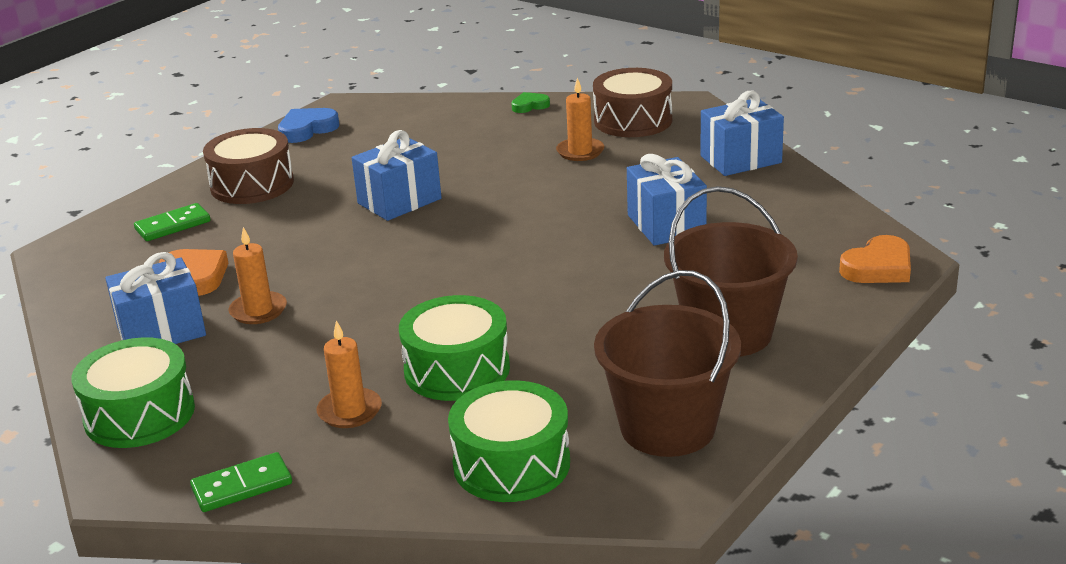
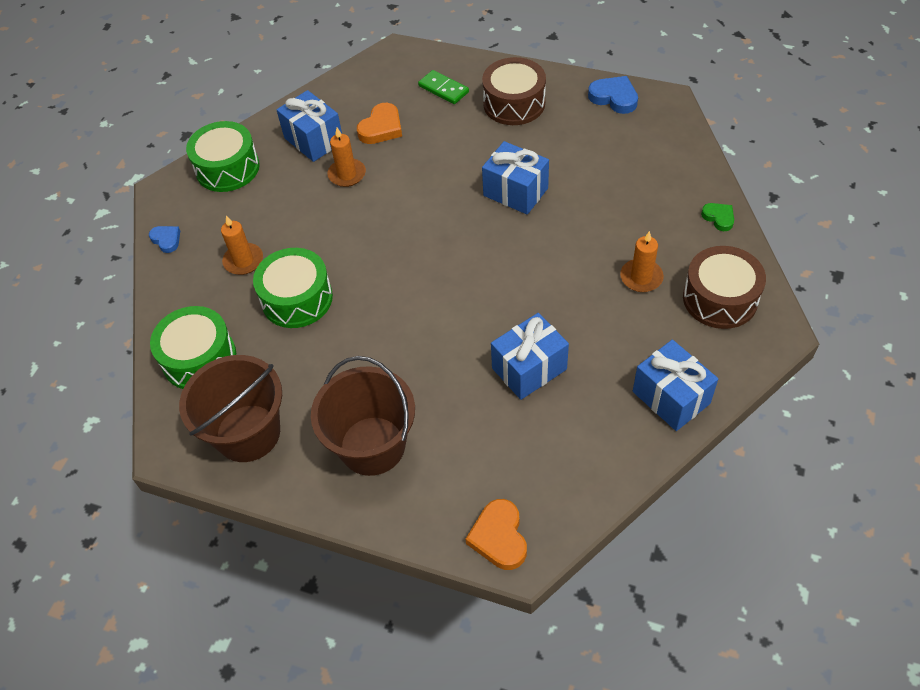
camera: 75 degrees right, 25 degrees up
green domino [190,452,292,512] -> blue heart [149,226,180,253]
orange heart [839,235,911,283] -> orange heart turned 45 degrees clockwise [465,499,527,570]

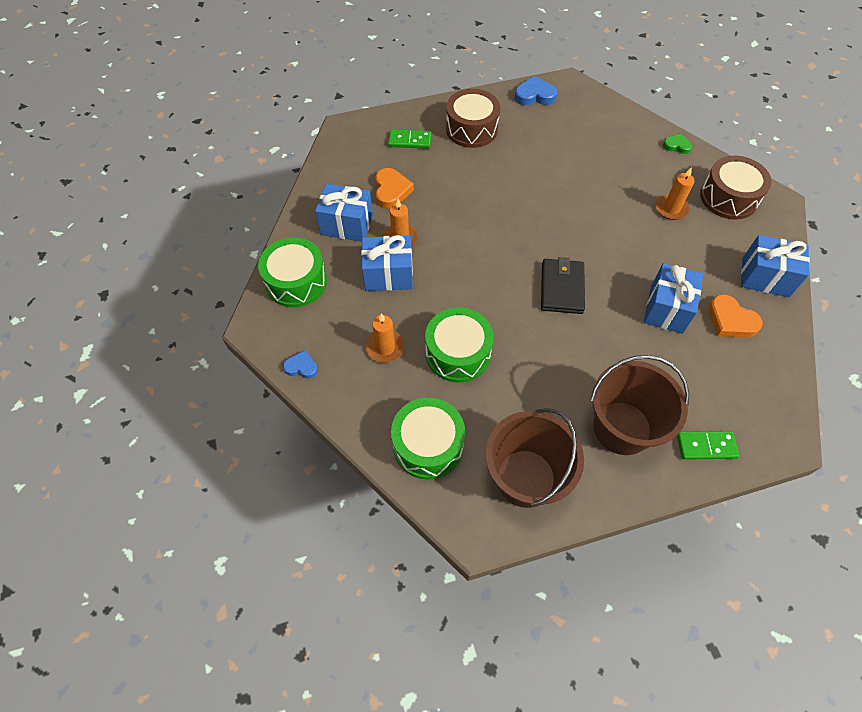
camera: 40 degrees left, 5 degrees up
orange heart [465,499,527,570] -> orange heart moved to [708,294,763,338]
blue gift [482,141,549,215] -> blue gift moved to [361,235,413,291]
none -> black wallet [541,257,585,314]
none -> green domino [677,431,740,460]

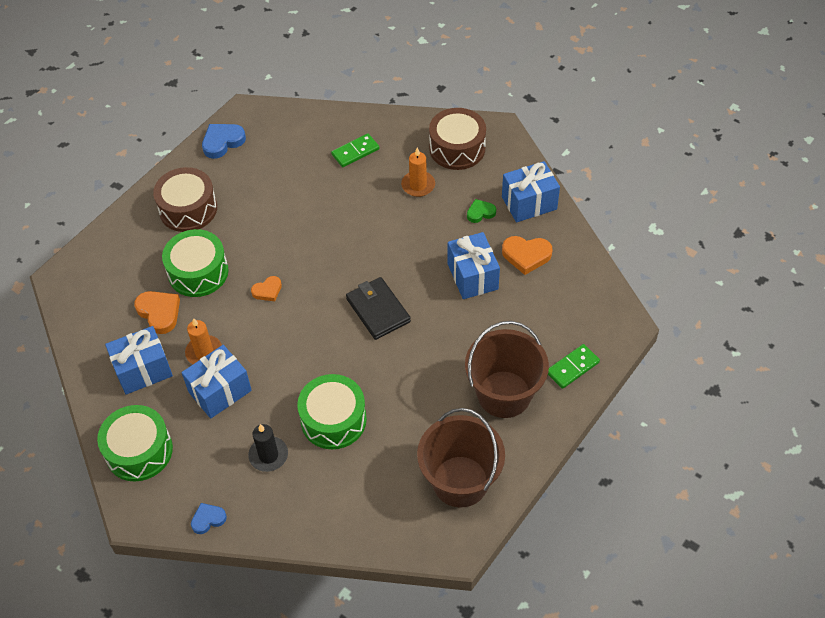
camera: 35 degrees left, 5 degrees down
orange candle [366,313,405,363] -> black candle [248,424,288,472]
green domino [388,129,431,149] -> green domino moved to [331,134,379,167]
green drum [391,398,465,479] -> green drum moved to [162,229,228,297]
green heart [663,133,693,154] -> green heart moved to [467,199,496,223]
none -> orange heart [251,276,282,301]

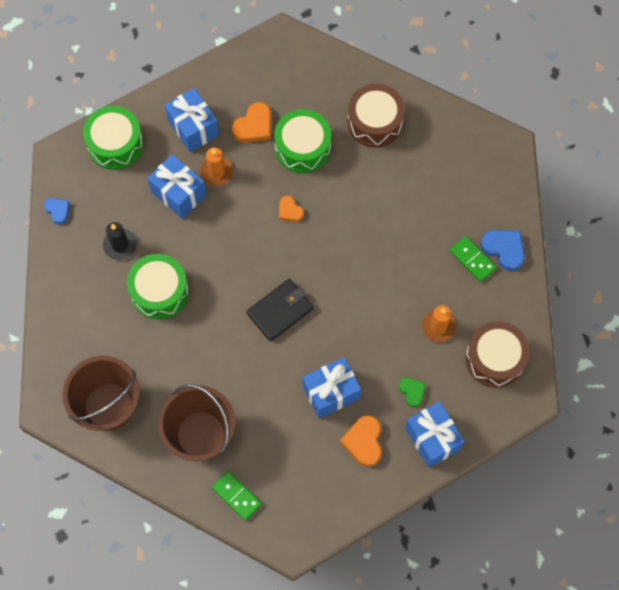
camera: 80 degrees right, 15 degrees up
blue heart [202,124,246,159] -> blue heart moved to [481,230,524,271]

